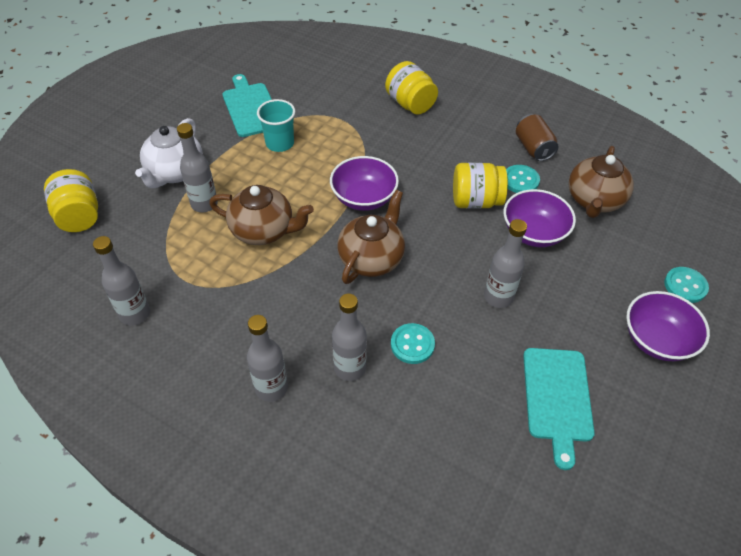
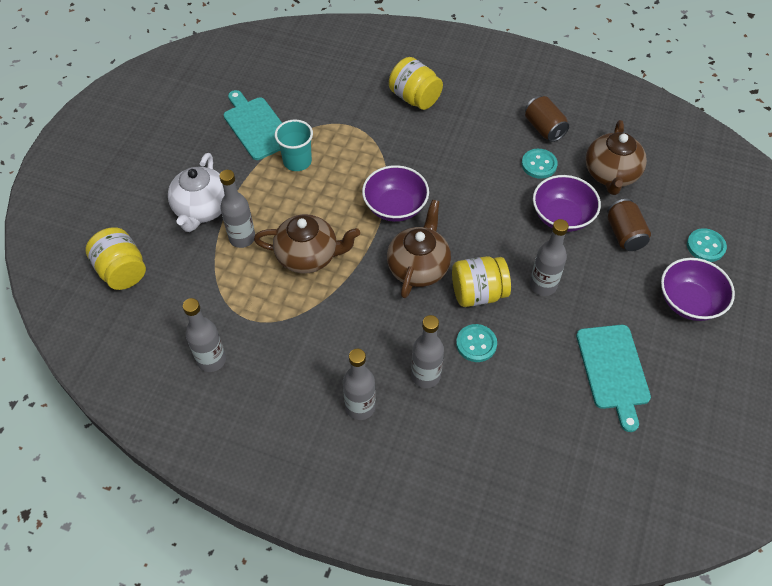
camera: 10 degrees left, 5 degrees up
yellow jar [453,163,508,209] -> yellow jar moved to [452,256,511,307]
none -> brown can [607,199,651,251]

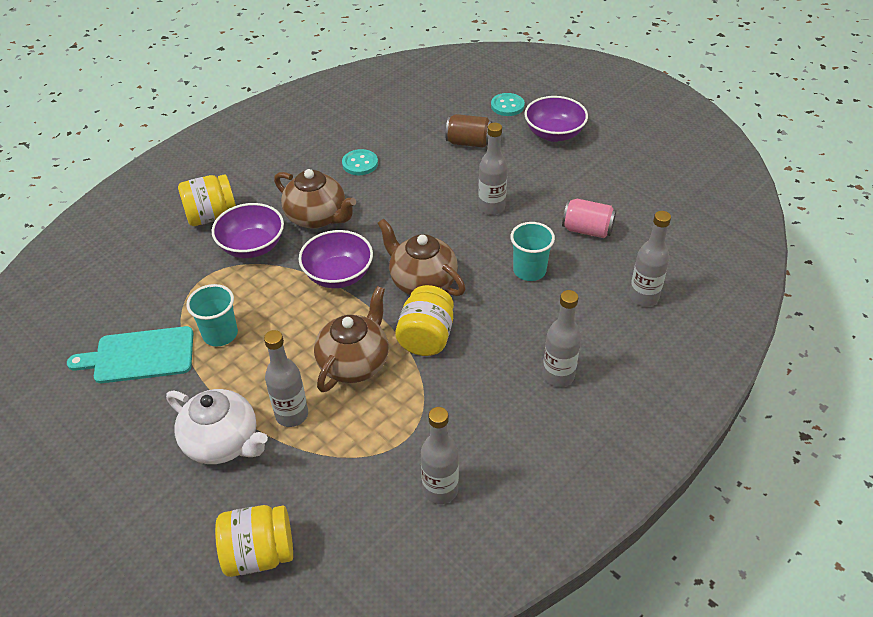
camera: 65 degrees left, 10 degrees down
grey bottle [411,315,444,388] -> grey bottle moved to [629,211,671,307]
yellow jar [452,256,511,307] -> yellow jar moved to [395,285,454,356]
turquoise button [456,324,497,362] -> turquoise cup [510,222,555,281]
brown can [525,96,569,142] -> none
purple bowl [533,175,601,232] -> purple bowl moved to [212,203,284,258]
turquoise cutting board [576,325,651,432] -> none
brown teapot [586,120,647,195] -> brown teapot moved to [274,169,356,229]
none -> pink can [562,199,616,238]

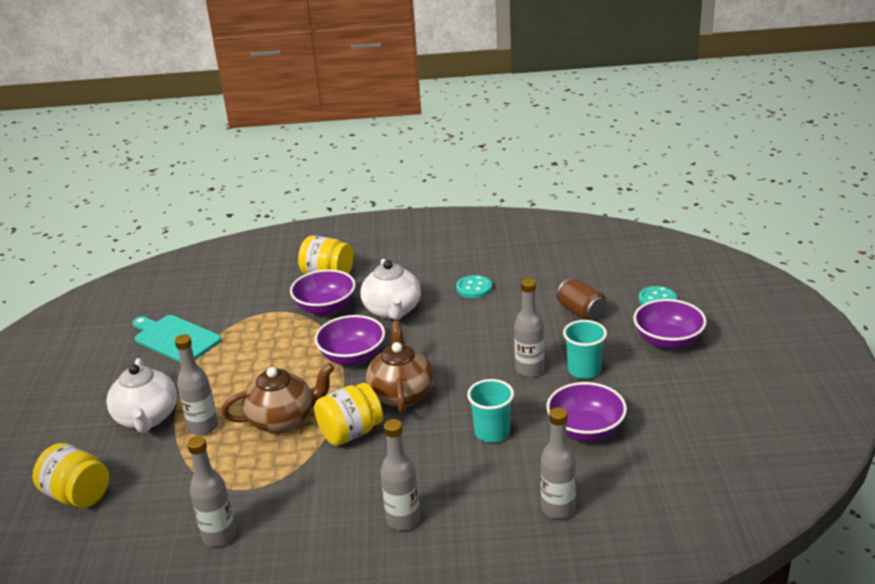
camera: 45 degrees right, 15 degrees down
turquoise cup [186,284,238,346] -> turquoise cup moved to [563,320,607,379]
brown teapot [274,169,356,229] -> white teapot [360,259,421,320]
pink can [562,199,616,238] -> purple bowl [547,382,627,441]

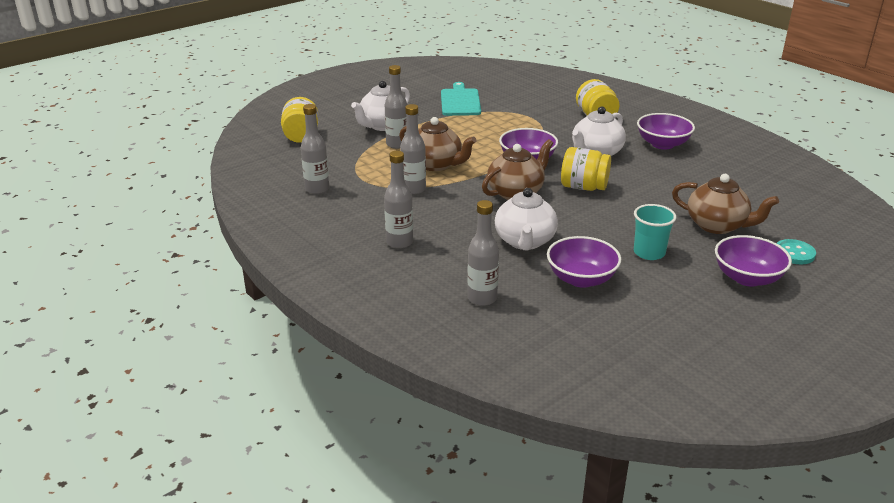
camera: 50 degrees right, 0 degrees up
purple bowl [290,269,356,315] -> purple bowl moved to [637,113,695,149]
yellow jar [314,383,383,446] -> yellow jar moved to [561,147,611,191]
turquoise button [456,275,492,298] -> none
turquoise cup [467,379,514,443] -> white teapot [495,188,558,250]
grey bottle [514,278,545,378] -> grey bottle moved to [400,104,426,195]
brown can [557,278,607,321] -> brown teapot [672,174,779,234]

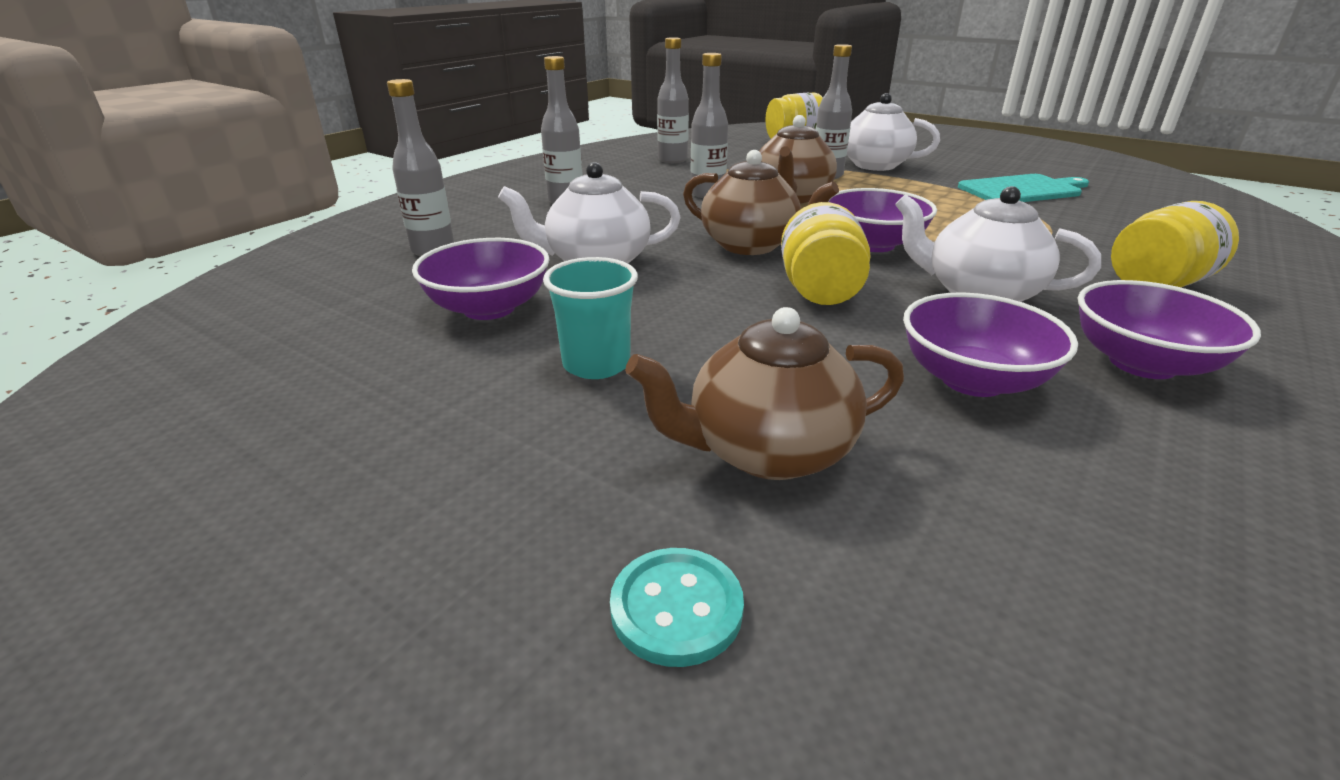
camera: 75 degrees right, 0 degrees up
brown teapot [672,174,779,234] -> brown teapot turned 60 degrees clockwise [625,307,904,480]
purple bowl [715,235,792,287] -> purple bowl moved to [903,292,1078,397]

